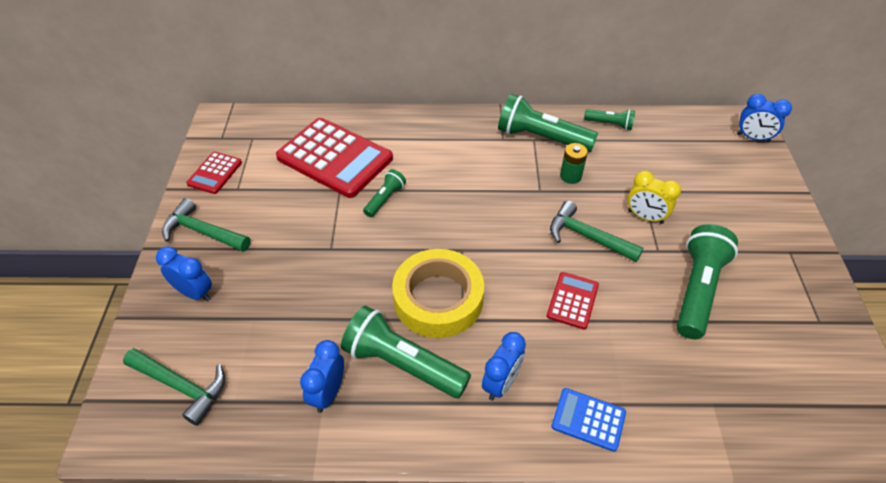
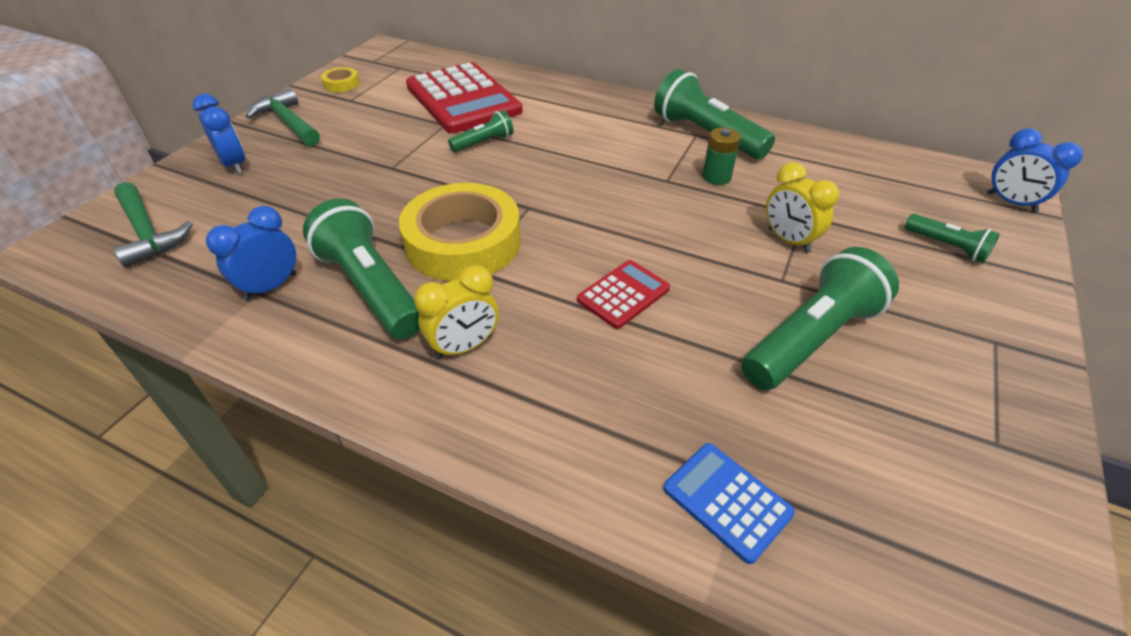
camera: 25 degrees right, 5 degrees down
red calculator [186,152,242,194] -> yellow tape [321,67,360,92]
blue clock [482,332,526,401] -> yellow clock [414,265,499,360]
green hammer [550,200,643,262] -> none
blue calculator [551,388,626,452] -> blue calculator moved to [663,443,795,564]
green flashlight [584,109,635,130] -> green flashlight moved to [905,214,1000,263]

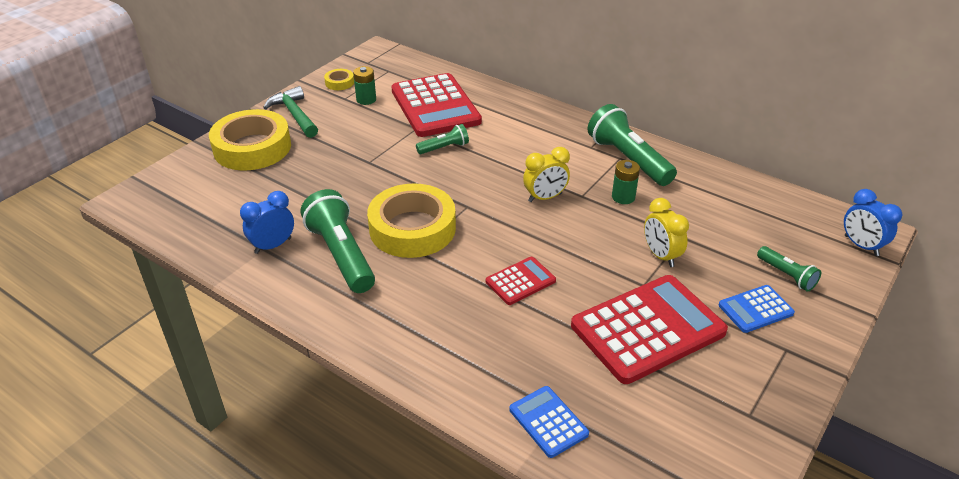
camera: 10 degrees right, 5 degrees down
green hammer [113,182,193,268] -> none
blue clock [193,94,245,174] -> yellow tape [209,109,291,170]
yellow clock [414,265,499,360] -> yellow clock moved to [523,147,570,202]
green flashlight [741,247,899,390] -> red calculator [571,275,728,384]
none -> green battery [353,66,376,105]
none -> blue calculator [719,285,795,333]

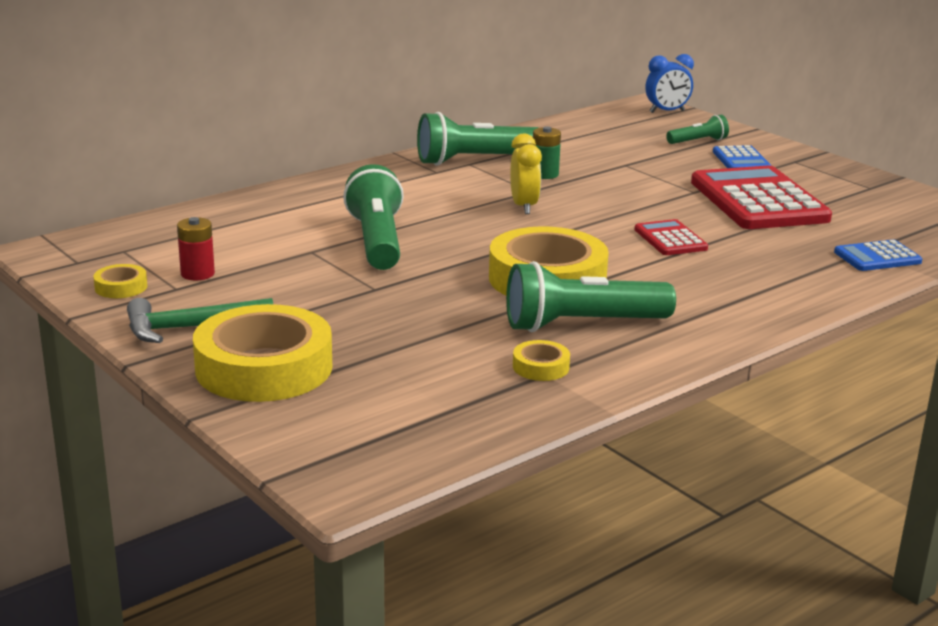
camera: 75 degrees left, 15 degrees down
blue clock [240,191,294,254] -> yellow tape [513,340,570,381]
green battery [353,66,376,105] -> red battery [177,217,215,281]
red calculator [391,73,482,137] -> none
green flashlight [416,124,469,154] -> green flashlight [343,164,404,270], size x1.93
yellow clock [644,198,689,267] -> none

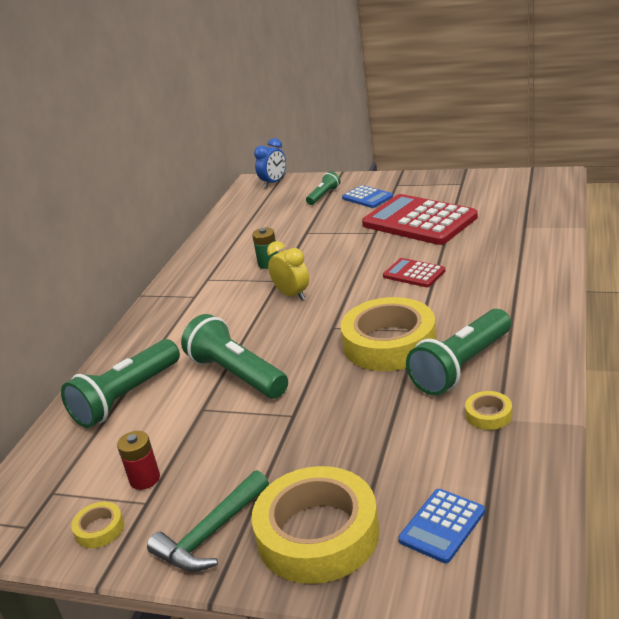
camera: 30 degrees left, 5 degrees up
green flashlight [417,112,539,166] -> green flashlight moved to [61,339,180,428]
blue calculator [834,240,922,271] -> blue calculator moved to [398,489,485,563]

